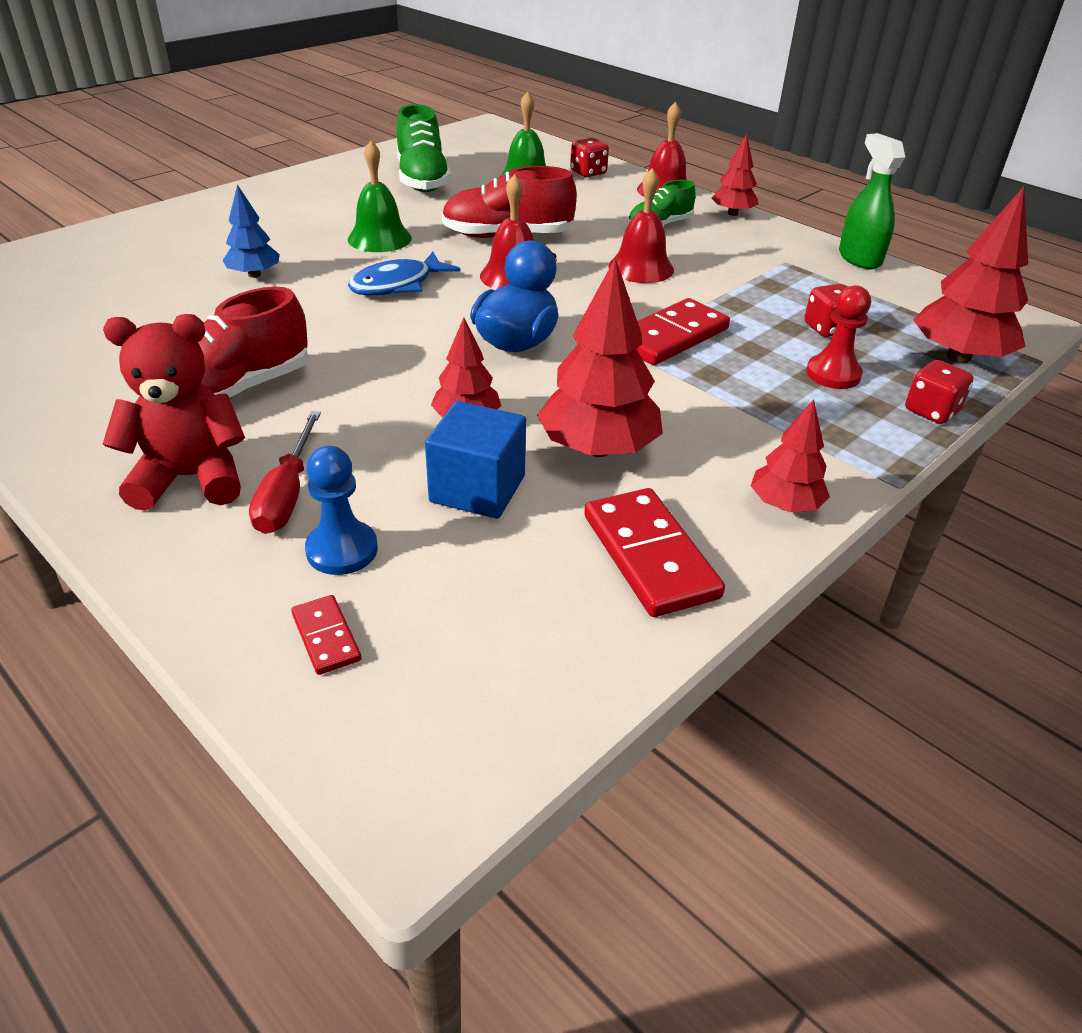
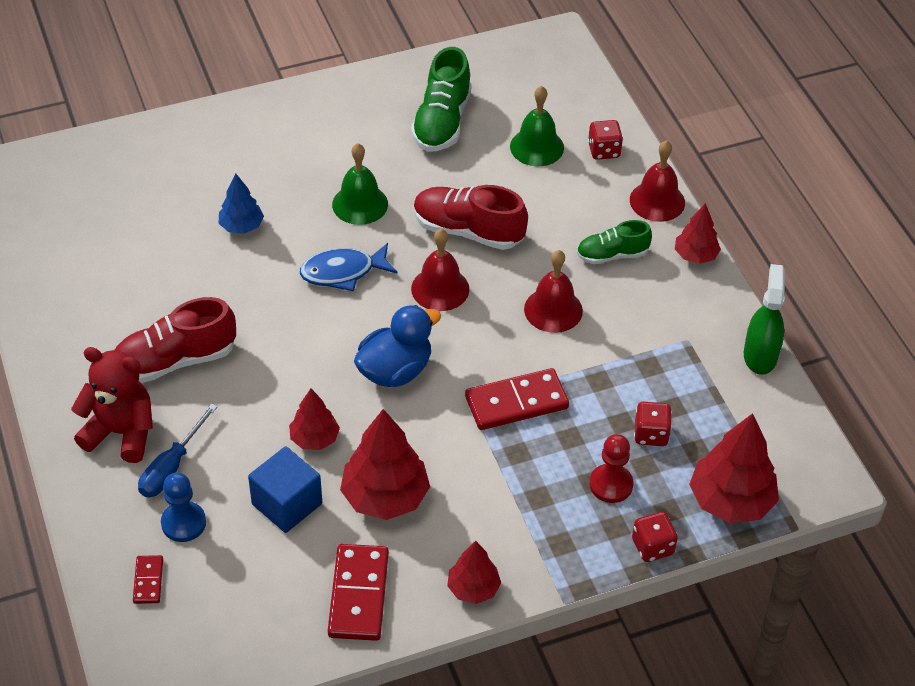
camera: 25 degrees right, 10 degrees up
red screwdriver [249,411,321,534] -> blue screwdriver [138,404,217,497]

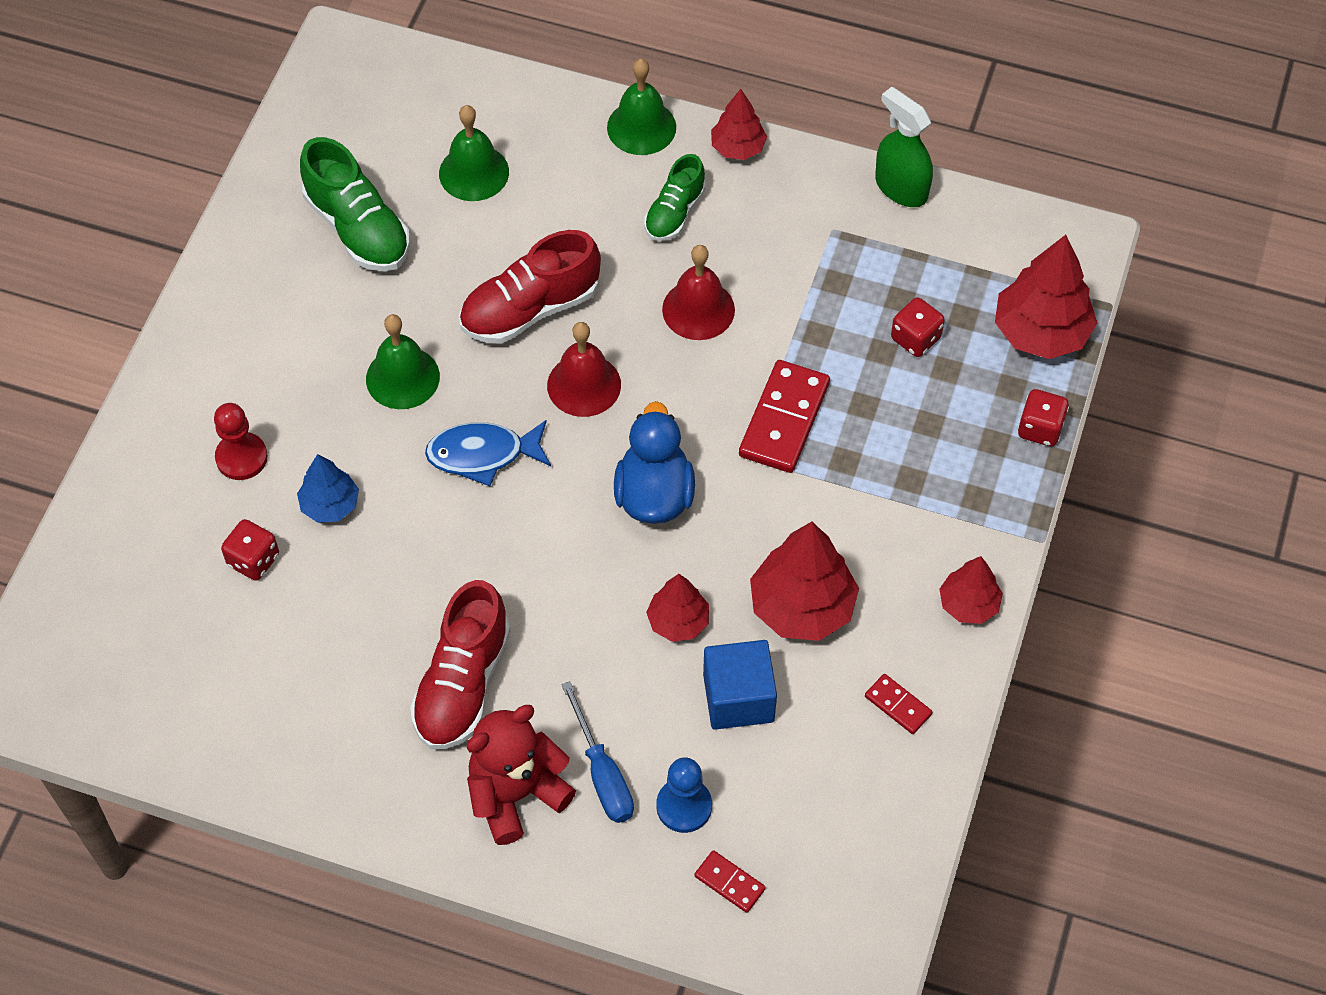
camera: 50 degrees left, 10 degrees up
blue fish [300,243,397,291] -> blue fish turned 60 degrees clockwise [425,420,551,486]
red domino [328,544,389,641] -> red domino [865,674,932,734], size x0.51
red dice [588,120,623,160] -> red dice moved to [221,519,279,581]
red pawn [589,434,634,503] -> red pawn moved to [214,403,268,480]
red bell [630,140,685,222] -> green bell [607,59,676,155]

